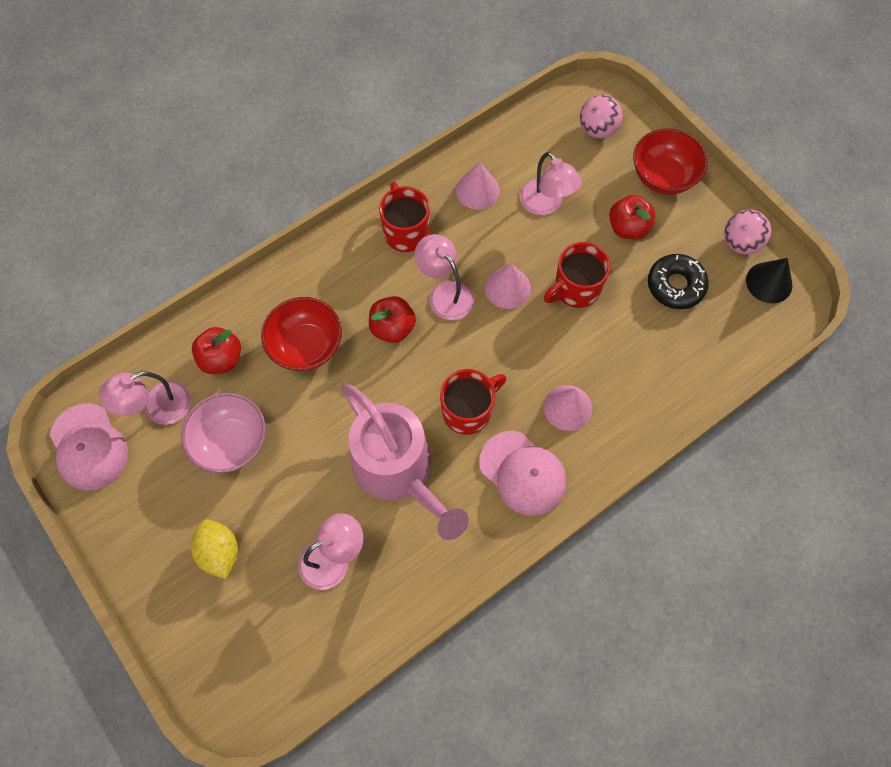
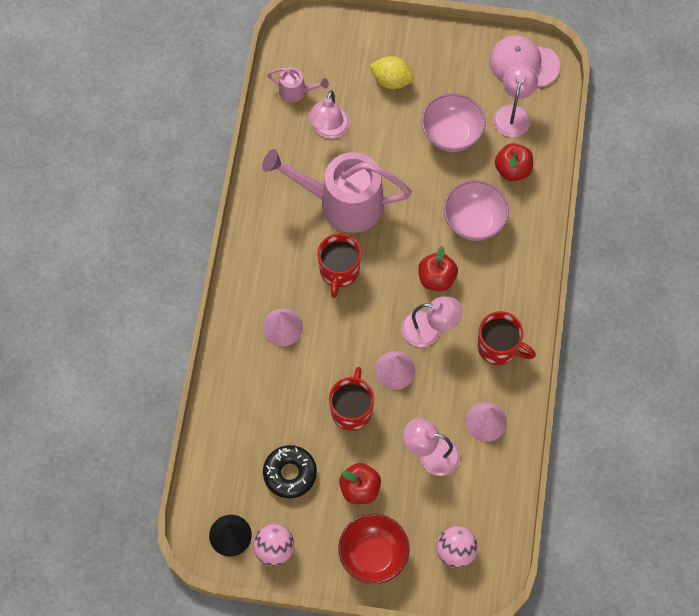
camera: 135 degrees right, 0 degrees up
red bowl [261,297,342,371] -> pink bowl [444,180,509,241]
pink cap [479,431,567,516] -> none
none -> pink watering can [267,67,329,103]

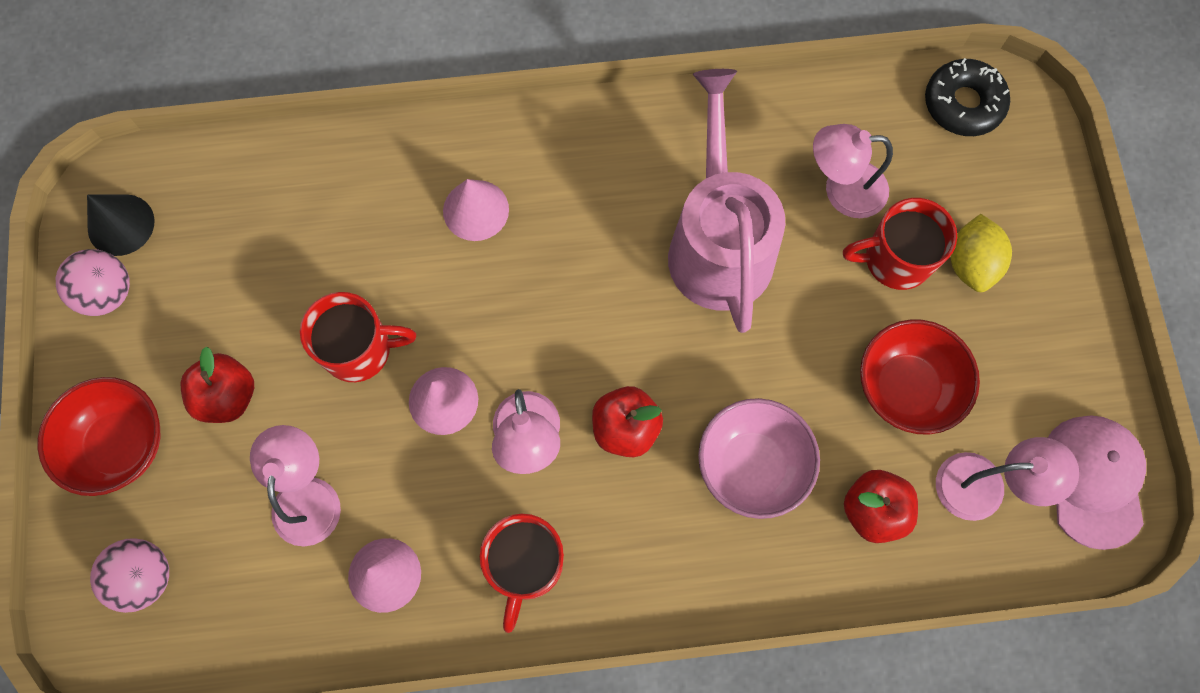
camera: 75 degrees right, 5 degrees up
black donut [263,445,317,498] -> black donut moved to [925,58,1010,136]
pink watering can [267,67,329,103] -> none
red mug [318,233,361,298] -> red mug moved to [843,198,957,290]
pink bowl [421,93,486,152] -> red bowl [860,319,980,435]

